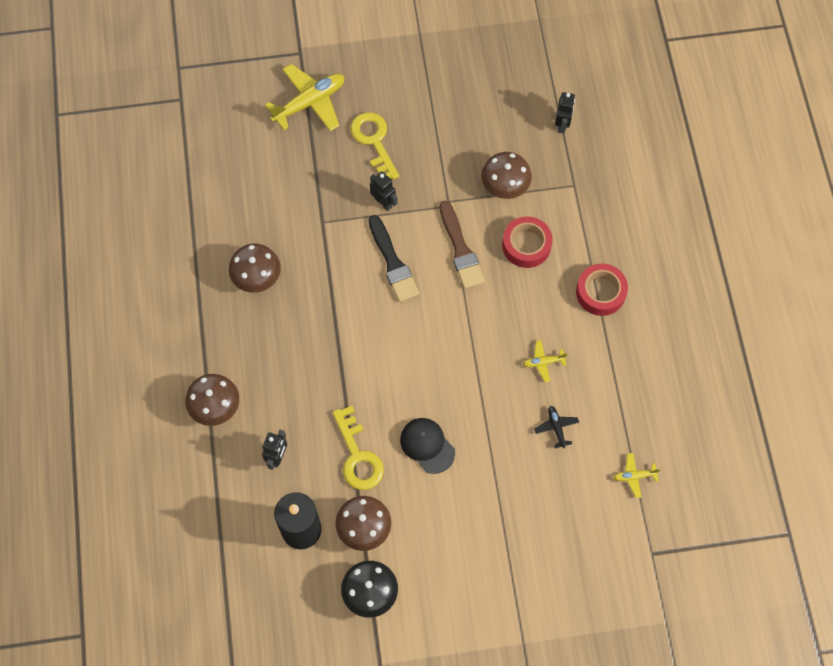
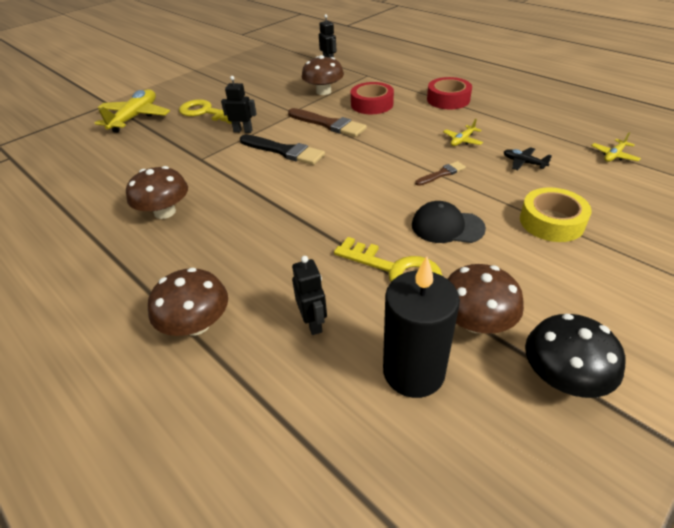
camera: 35 degrees left, 25 degrees down
none -> brown brush [415,161,466,186]
none -> yellow tape [520,187,592,242]

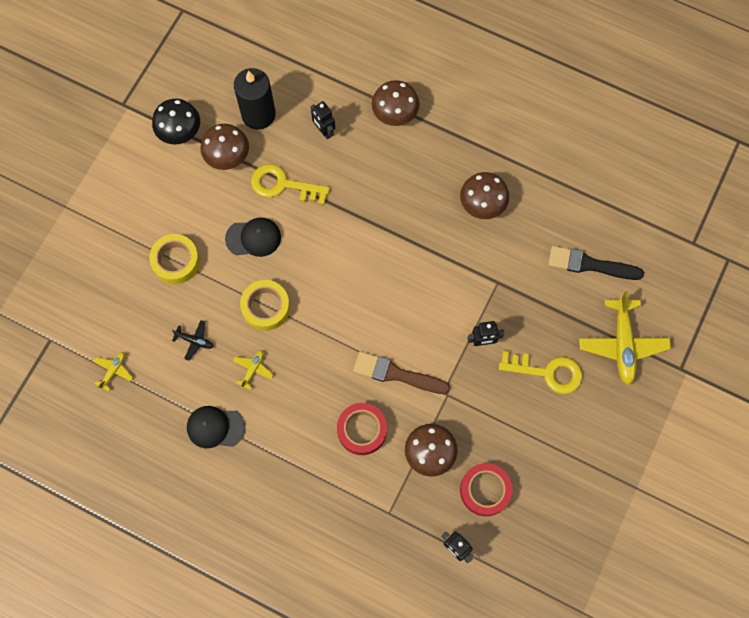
camera: 160 degrees right, 30 degrees up
black brush [240,135,325,165] -> black brush moved to [548,246,644,280]
brown brush [415,161,466,186] -> yellow tape [240,280,290,331]
red tape [427,77,472,109] -> red tape moved to [460,463,513,516]
none -> black cap [187,406,245,448]

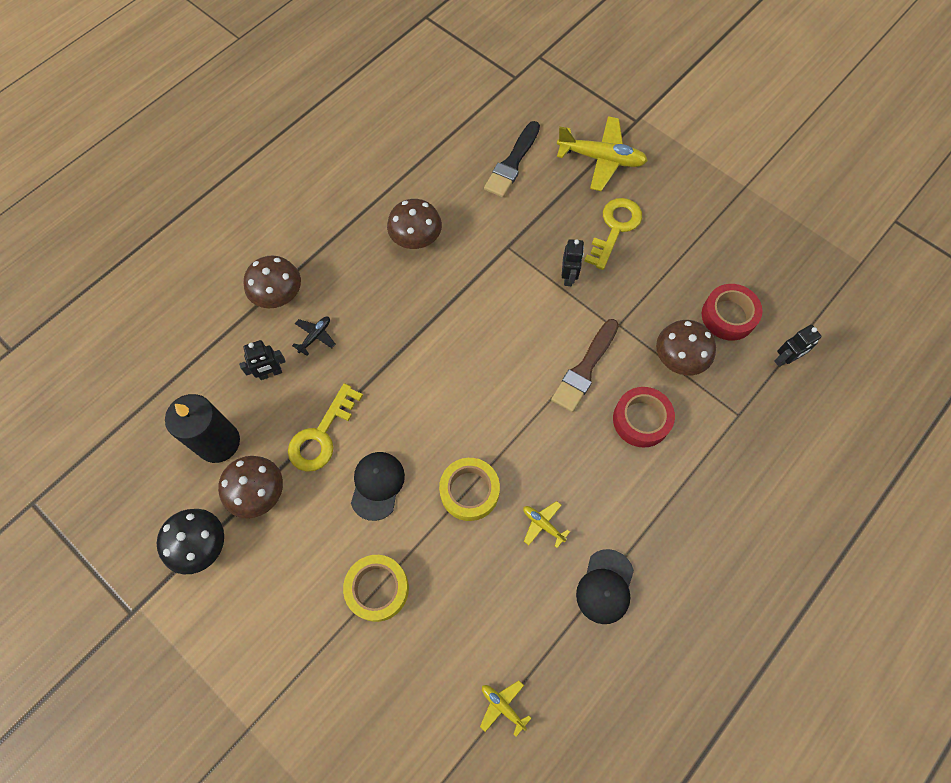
camera: 75 degrees left, 5 degrees down
black plane [172,320,213,361] -> black plane moved to [292,316,335,356]

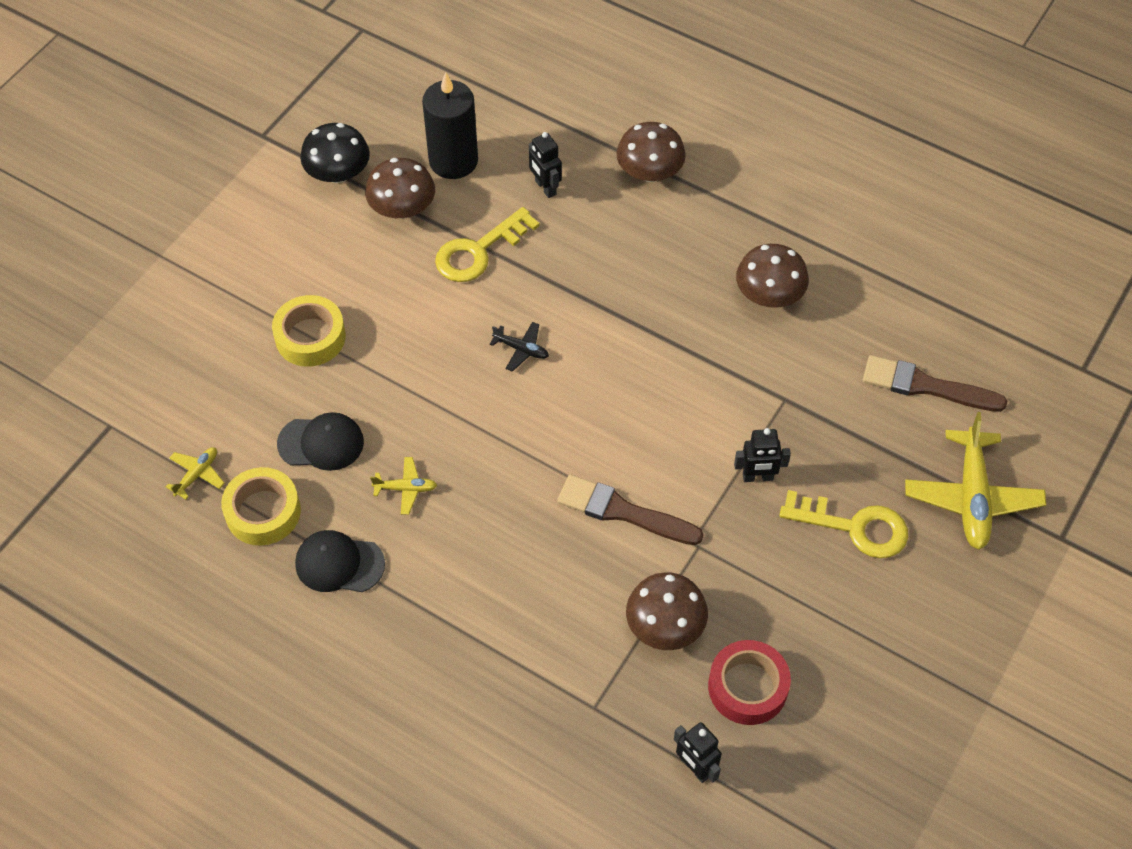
camera: 80 degrees right, 10 degrees down
yellow key [288,383,363,472] -> yellow key turned 60 degrees counterclockwise [435,207,540,282]
black plane [292,316,335,356] -> black plane moved to [490,322,549,372]
black cap [351,452,405,521] -> black cap moved to [277,412,364,471]
yellow tape [439,458,500,521] -> yellow tape moved to [221,467,301,545]
black brush [484,121,540,197] -> brown brush [863,355,1007,412]
yellow plane [523,501,570,548] -> yellow plane turned 60 degrees clockwise [370,457,437,515]
red tape [613,387,675,448] -> none

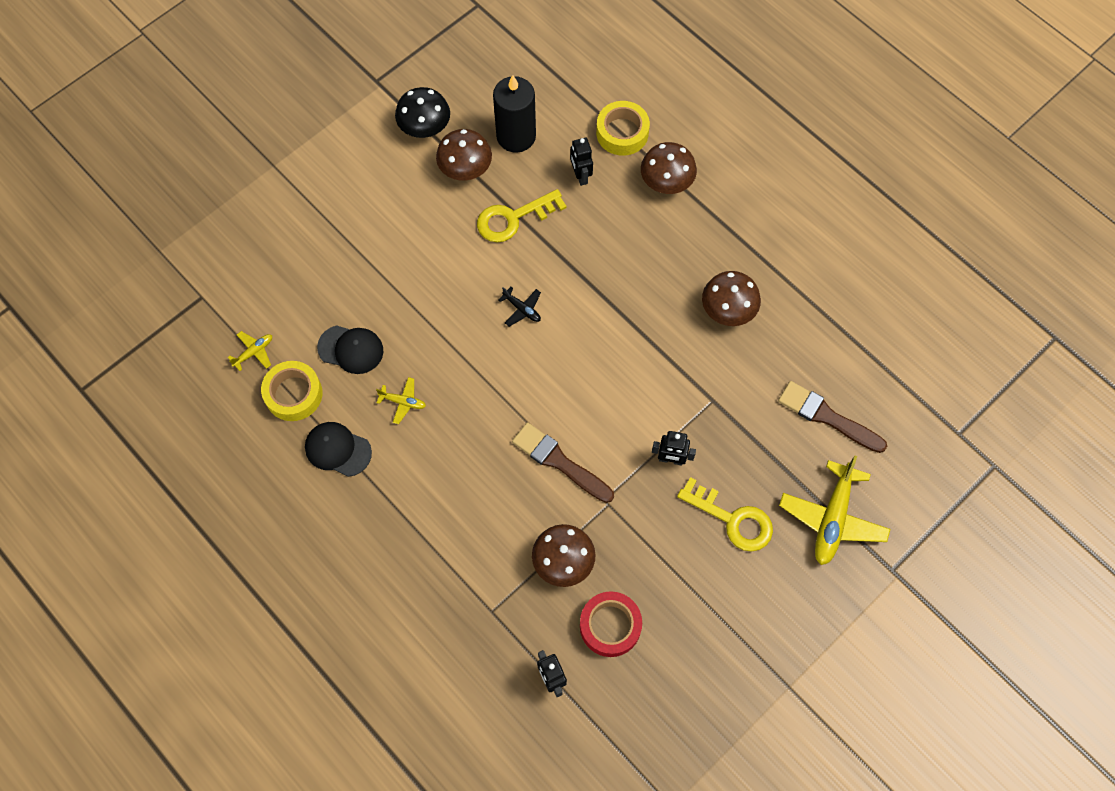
camera: 15 degrees right, 10 degrees up
yellow tape [272,295,346,367] -> yellow tape moved to [596,101,650,156]

